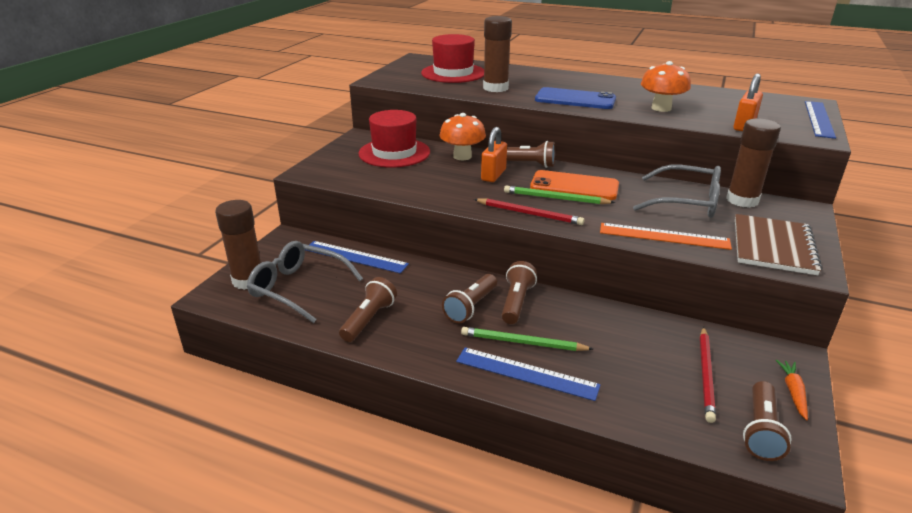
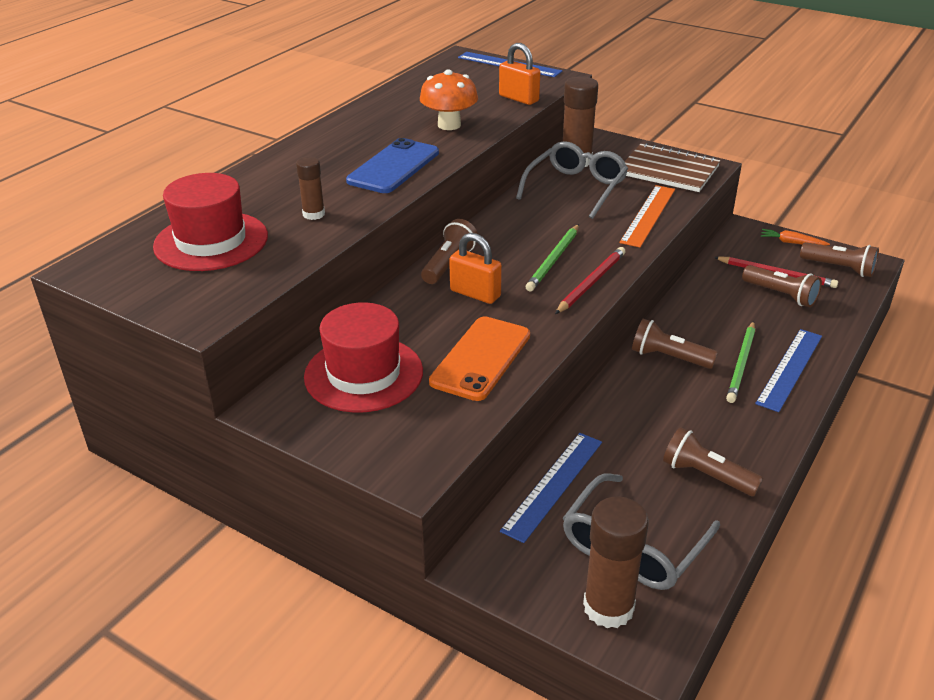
camera: 80 degrees left, 5 degrees up
orange mushroom [439,113,486,160] -> none
brown flashlight [442,274,497,323] -> brown flashlight moved to [742,265,822,307]
brown glue stick [483,16,512,92] -> brown glue stick [296,157,325,220], size x0.56
orange phone [530,170,619,200] -> orange phone moved to [429,316,530,401]

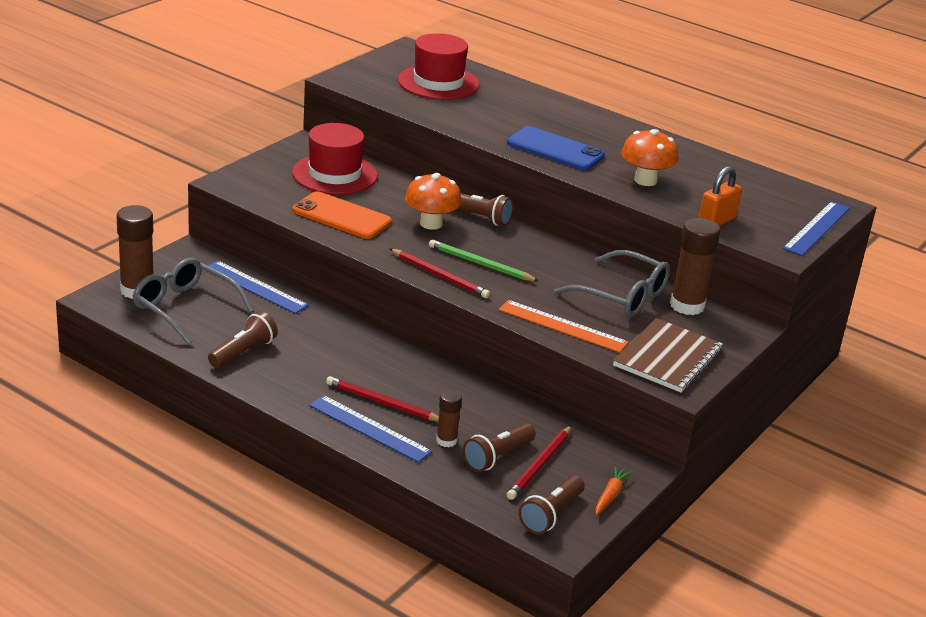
camera: 90 degrees right, 5 degrees down
brown glue stick [296,157,325,220] -> brown glue stick moved to [436,390,462,447]
orange padlock [449,233,502,304] -> orange mushroom [405,173,462,230]
brown flashlight [632,319,718,369] -> none
green pencil [726,321,755,403] -> red pencil [326,376,439,421]

